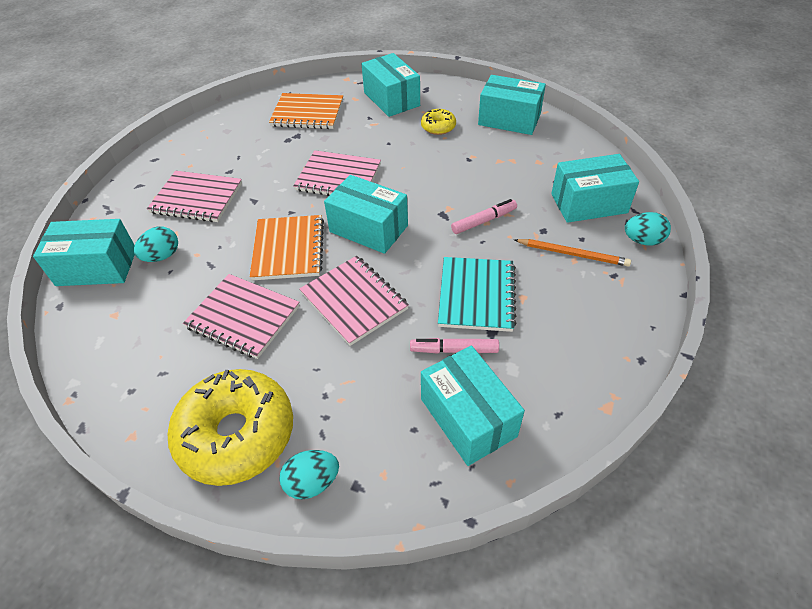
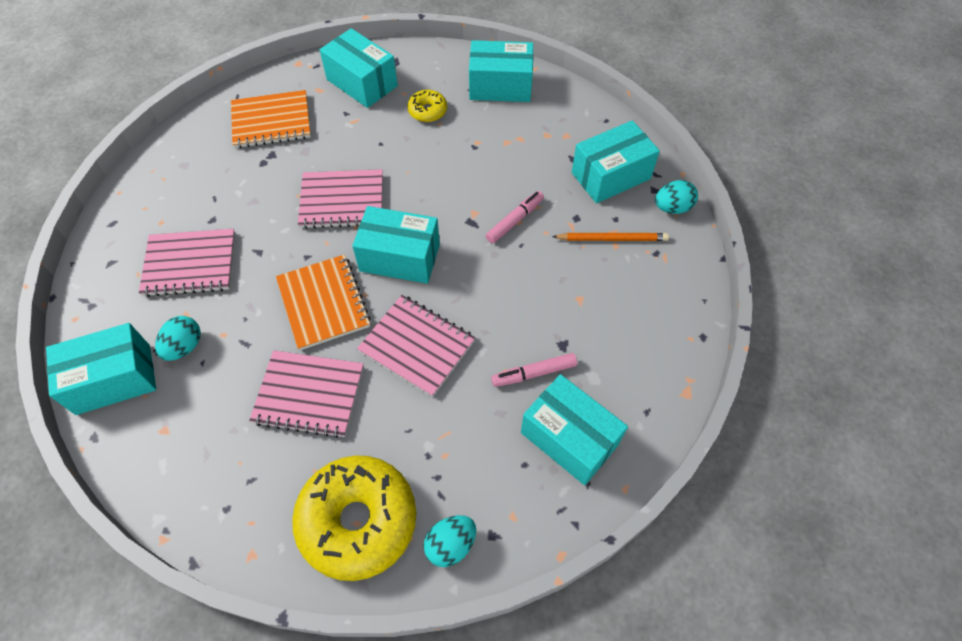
camera: 20 degrees left, 10 degrees up
turquoise notebook [438,257,517,332] -> none

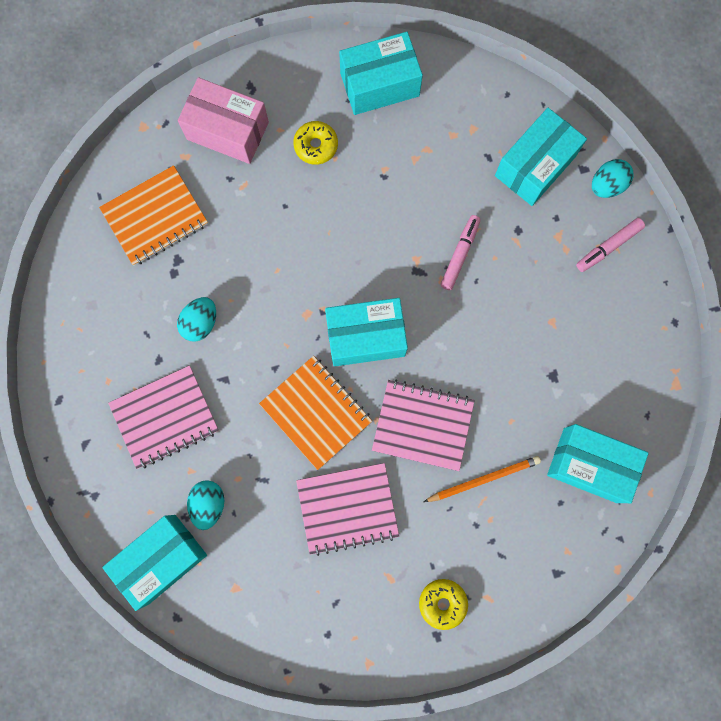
camera: 20 degrees left, 20 degrees up
yellow donut [292,455,416,581] -> yellow donut [419,579,468,630], size x0.46
pink notebook [298,169,383,229] -> none
turquoise box [320,28,398,108] -> pink box [178,77,269,164]
turquoise egg [424,515,476,567] -> turquoise egg moved to [177,297,216,342]
pink marker [491,353,577,387] -> pink marker moved to [576,218,645,272]
orange pencil [552,233,669,241] -> orange pencil moved to [424,456,541,502]

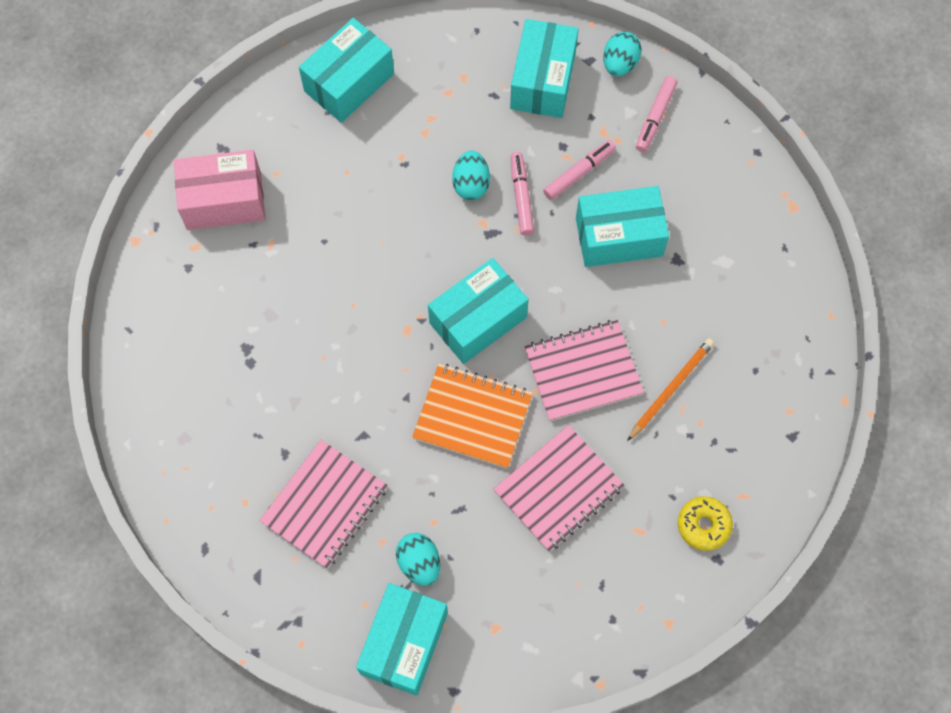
camera: 30 degrees left, 10 degrees down
orange notebook [99,165,208,266] -> none
turquoise egg [177,297,216,342] -> turquoise egg moved to [452,150,490,200]
yellow donut [293,121,338,165] -> none
turquoise box [547,424,649,503] -> turquoise box moved to [576,186,669,267]
none -> pink marker [543,140,616,200]

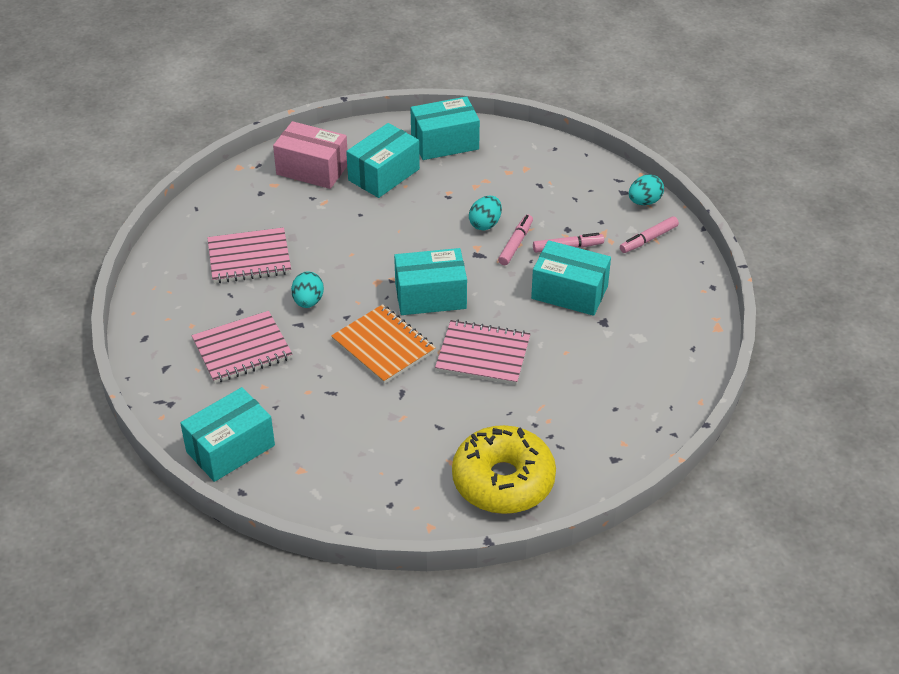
camera: 30 degrees right, 25 degrees down
turquoise egg [396,533,440,586] -> turquoise egg moved to [291,271,324,308]
pink notebook [493,425,625,552] -> pink notebook moved to [207,227,291,283]
turquoise box [510,19,579,118] -> turquoise box moved to [346,123,420,198]
orange pencil [627,338,714,441] -> none
yellow donut [678,496,733,551] -> yellow donut [452,425,556,514], size x2.17

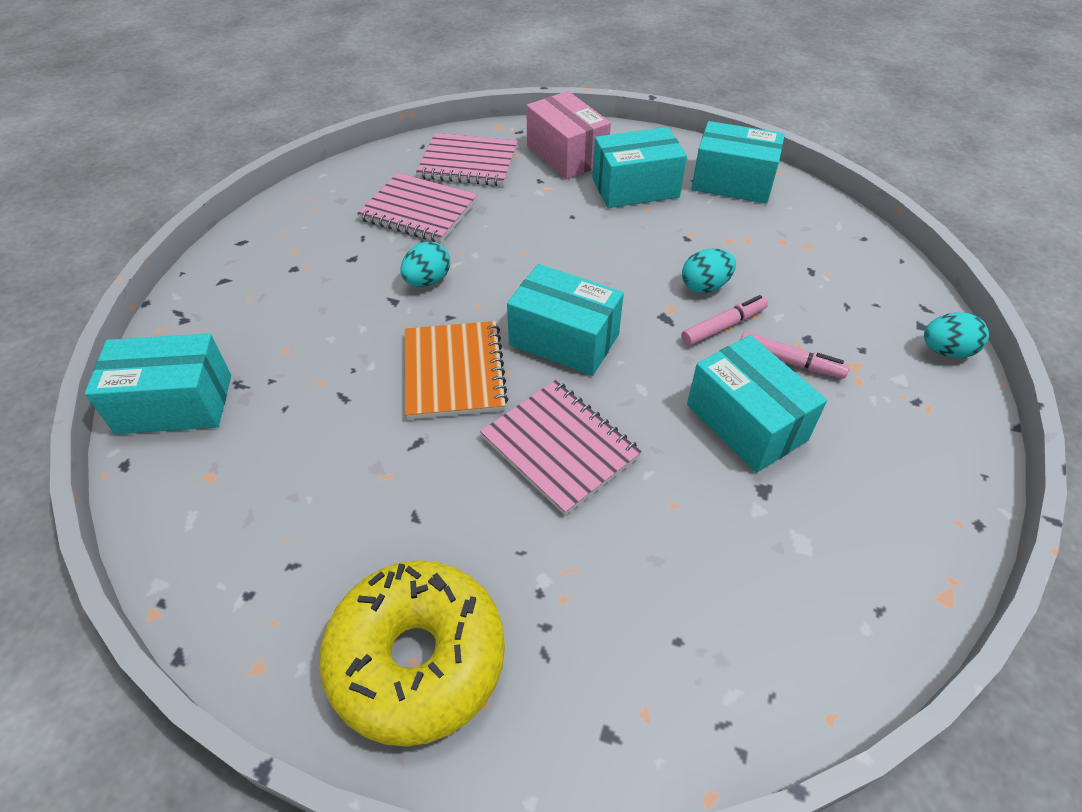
camera: 35 degrees right, 5 degrees up
pink notebook [192,311,292,384] -> pink notebook moved to [416,133,518,186]
pink marker [620,216,679,253] -> none

